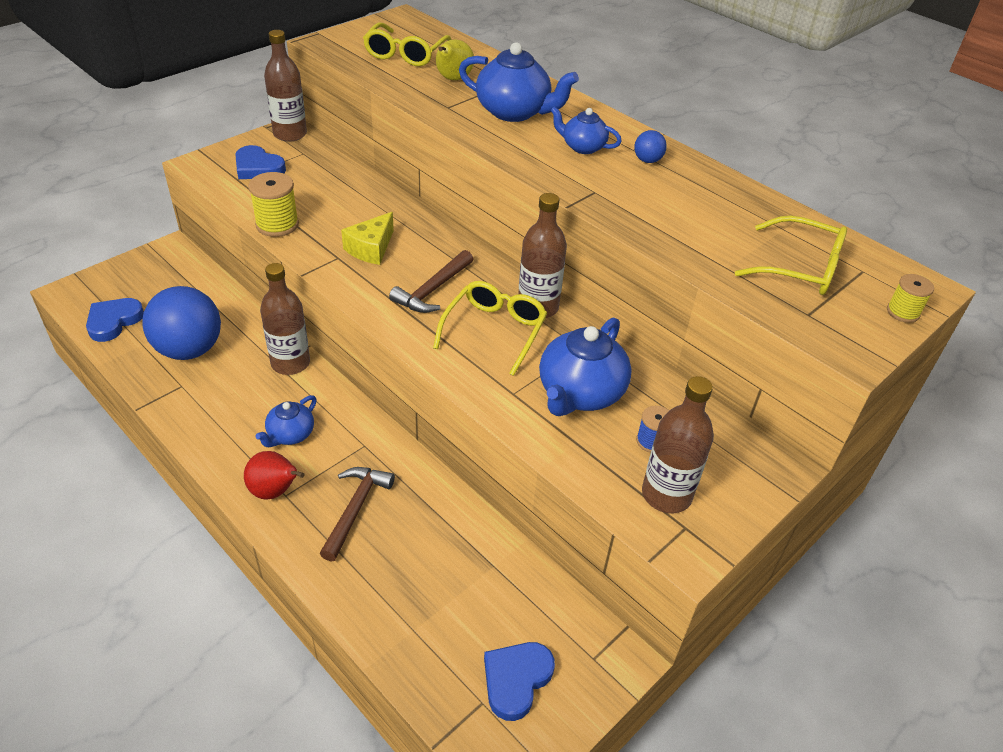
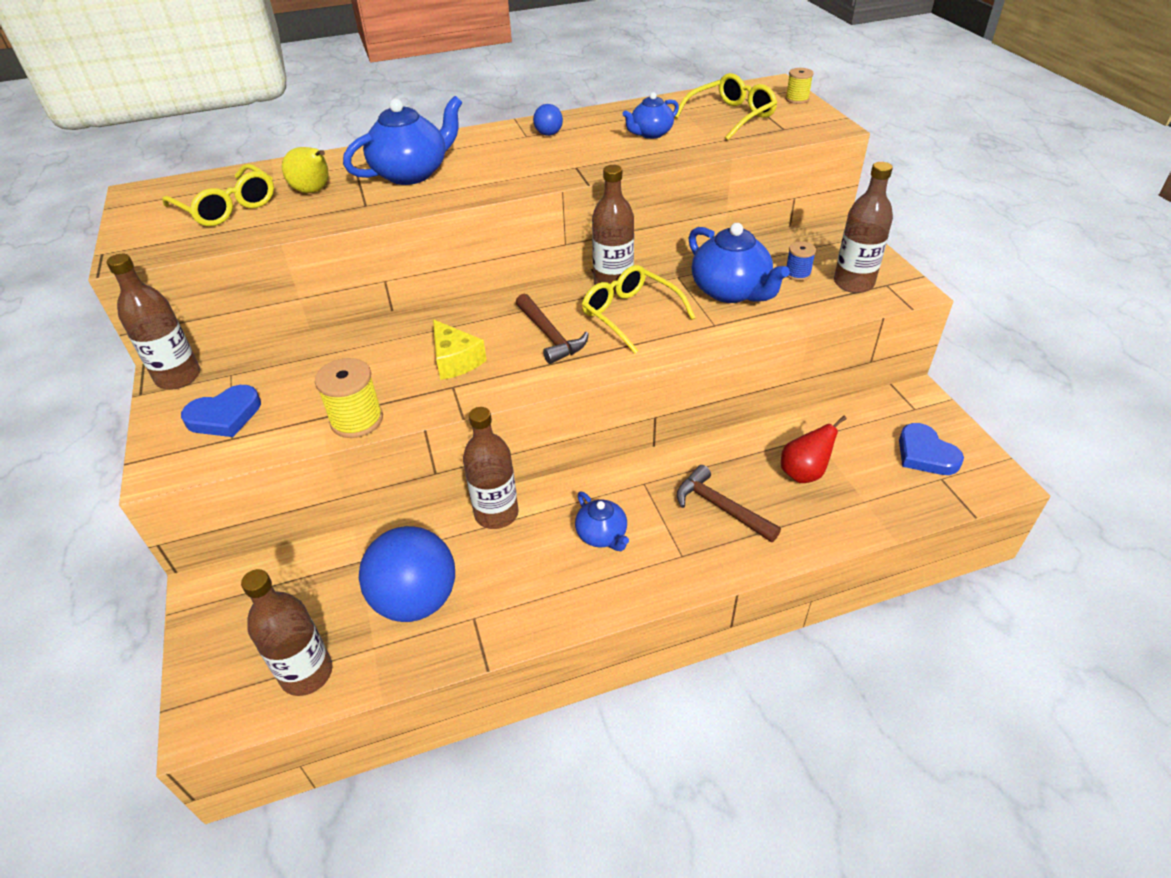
camera: 60 degrees left, 0 degrees up
blue heart [86,298,144,342] -> brown bottle [241,569,333,696]
red pear [244,451,305,500] -> red pear moved to [781,416,847,483]
blue teapot [551,106,622,154] -> blue teapot moved to [623,92,679,139]

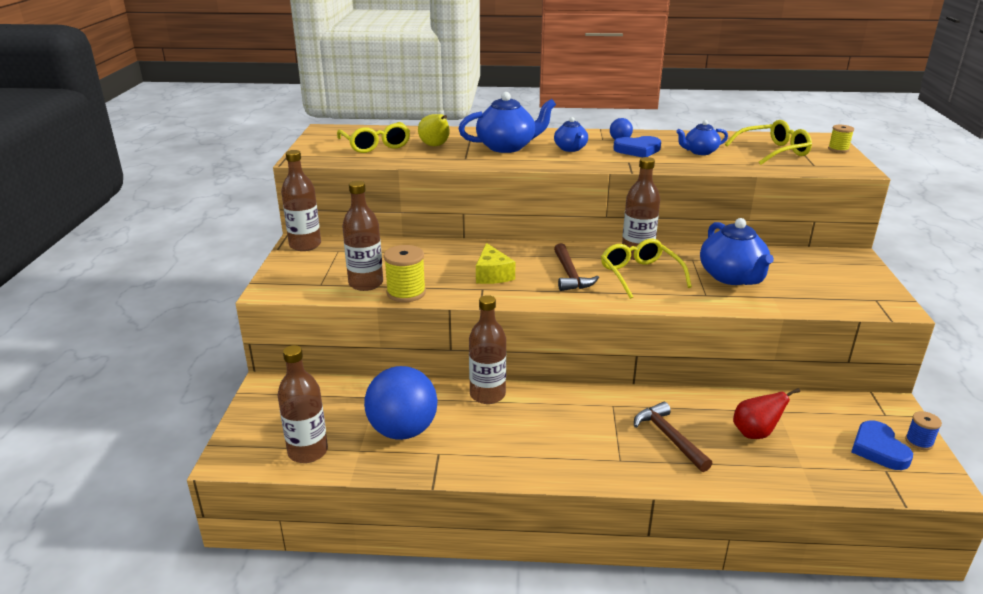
camera: 20 degrees right, 15 degrees down
blue heart [181,385,261,437] -> blue heart moved to [613,136,661,157]
blue teapot [575,492,629,551] -> blue teapot moved to [554,117,588,152]
blue spool [786,242,816,281] -> blue spool moved to [905,411,942,450]
brown bottle [834,162,893,293] -> brown bottle moved to [342,181,383,291]

